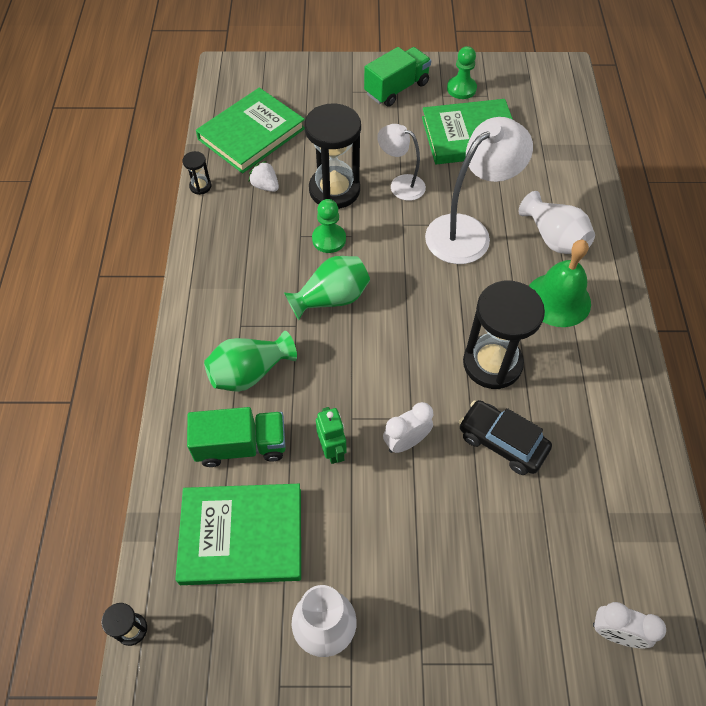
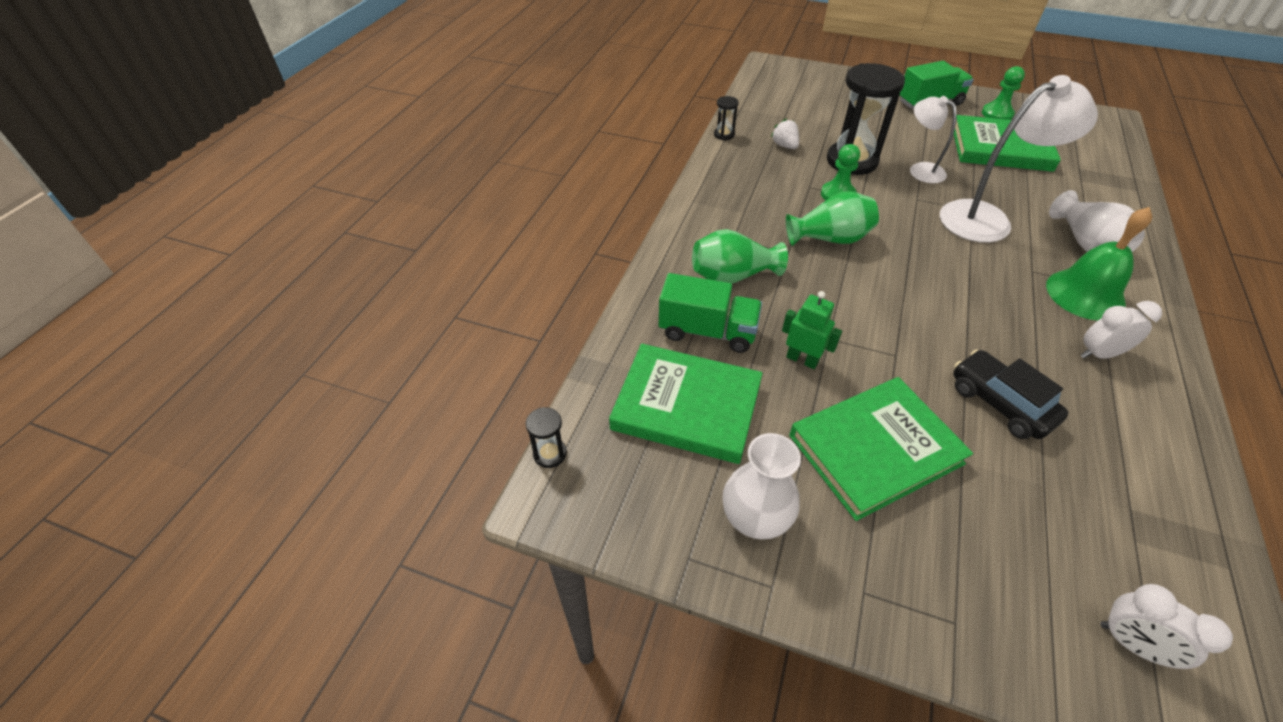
camera: 20 degrees right, 10 degrees down
green book [196,88,305,173] -> green book moved to [789,377,973,521]
green robot [316,407,346,464] -> green robot turned 60 degrees counterclockwise [782,291,842,369]
white clock [383,402,433,453] -> white clock moved to [1081,301,1162,359]
black hourglass [463,281,545,389] -> none

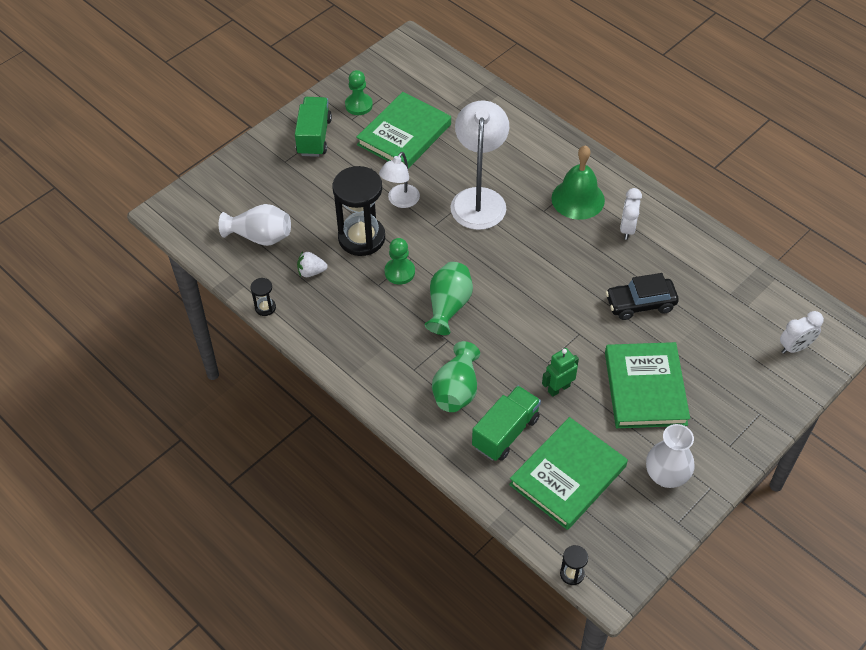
camera: 65 degrees left, 5 degrees up
white lamp [910,96,957,183] -> white lamp turned 45 degrees counterclockwise [379,152,420,208]
white vase [1049,190,1145,252] -> white vase moved to [219,204,291,246]

